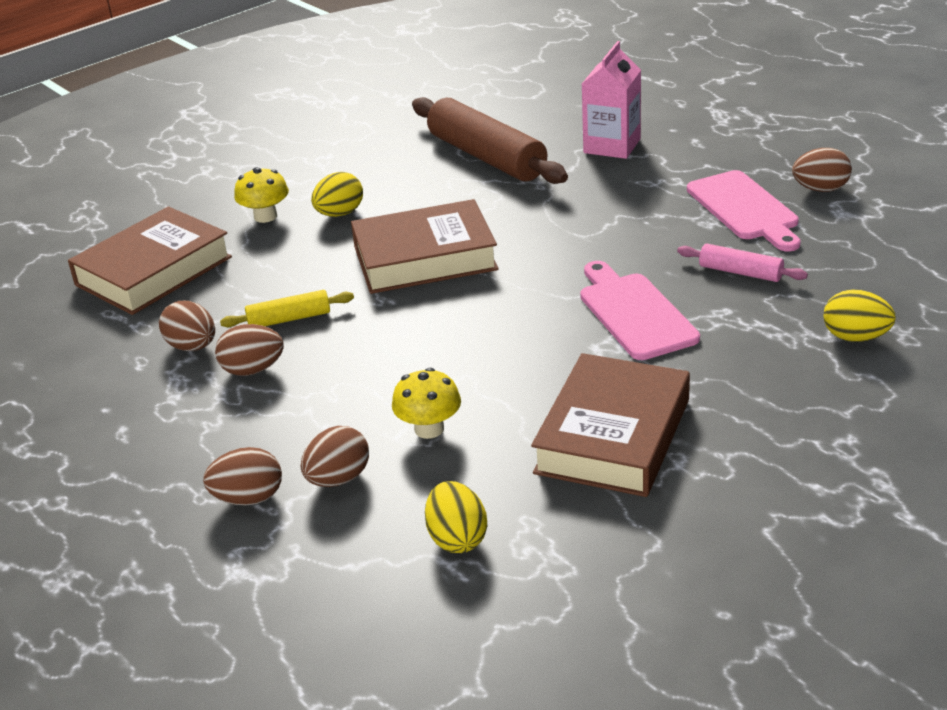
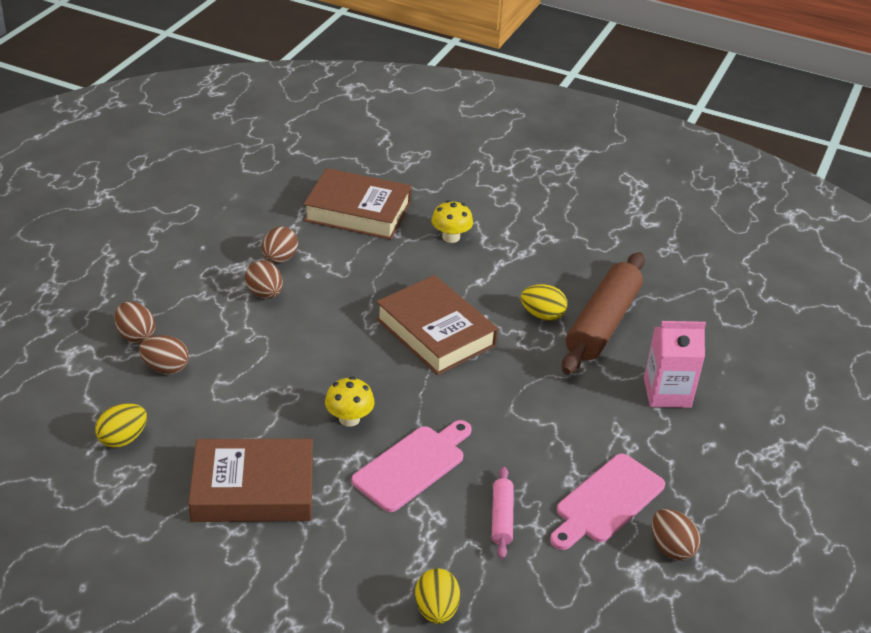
camera: 60 degrees right, 5 degrees up
yellow rolling pin [220,290,354,327] -> none
yellow egg [311,172,363,217] -> yellow egg moved to [521,284,567,321]
yellow mushroom [392,368,461,439] -> yellow mushroom moved to [325,377,375,427]

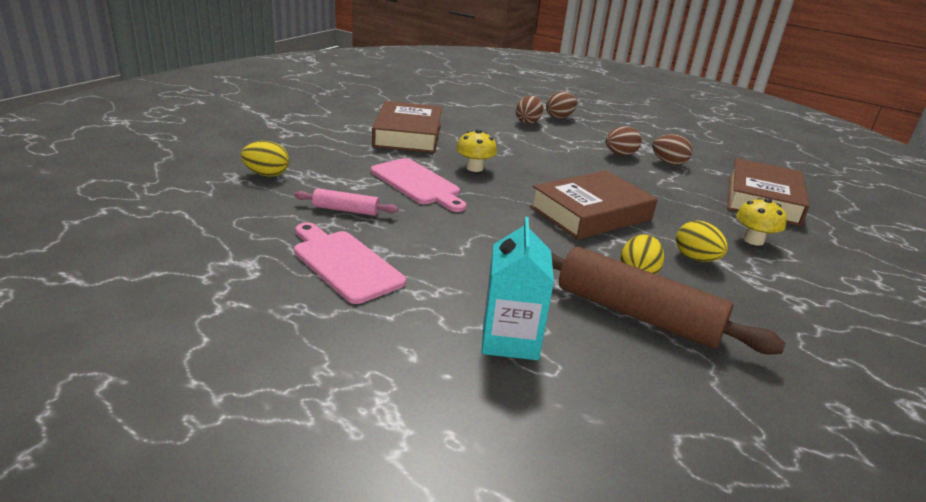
camera: 95 degrees right, 10 degrees down
yellow egg [95,403,147,448] -> yellow egg moved to [676,220,728,262]
pink carton [644,321,706,408] -> turquoise carton [482,217,554,360]
brown egg [651,509,701,561] -> none

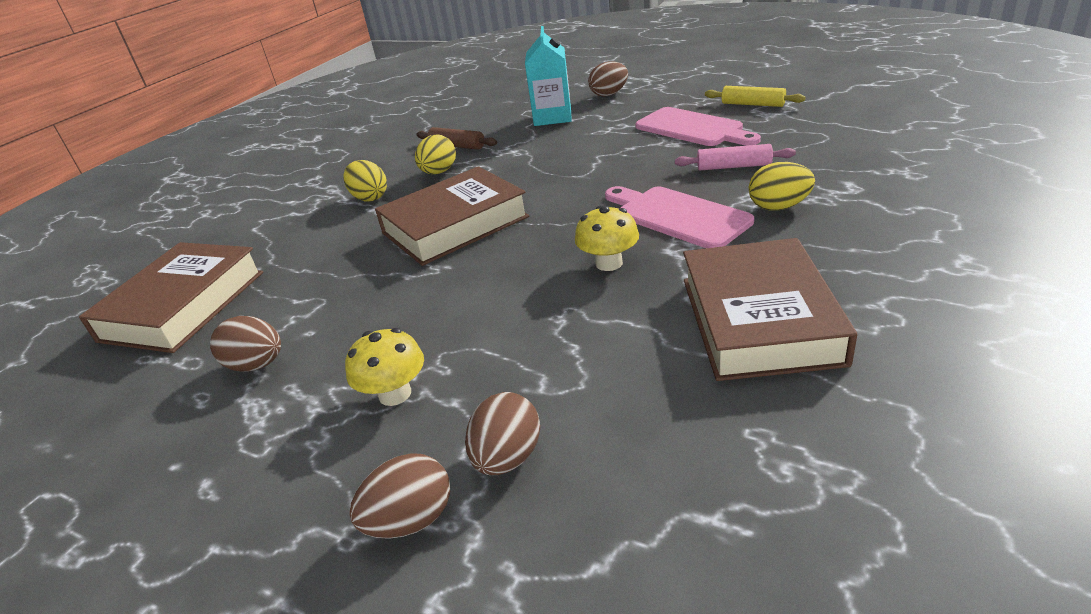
camera: 175 degrees left, 5 degrees up
yellow egg [241,141,289,177] -> yellow egg moved to [749,162,815,211]
brown rolling pin [551,247,786,355] -> brown rolling pin [416,127,497,150], size x0.48
brown egg [606,126,642,156] -> brown egg moved to [588,62,628,97]
yellow mushroom [736,198,787,246] -> yellow mushroom moved to [345,328,424,406]
none -> yellow rolling pin [705,86,806,107]

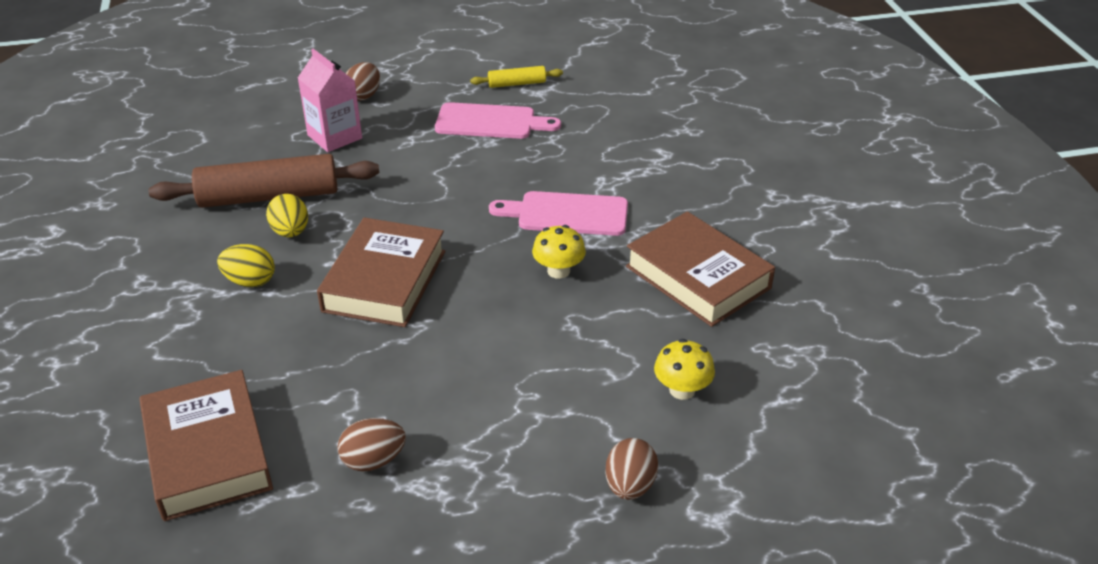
camera: 45 degrees left, 5 degrees up
yellow mushroom [345,328,424,406] -> yellow mushroom moved to [654,339,715,400]
brown rolling pin [416,127,497,150] -> brown rolling pin [149,154,379,208], size x2.07
brown egg [465,392,540,475] -> none
turquoise carton [525,26,572,126] -> pink carton [298,49,362,152]
pink rolling pin [675,144,796,170] -> none
yellow egg [749,162,815,211] -> none

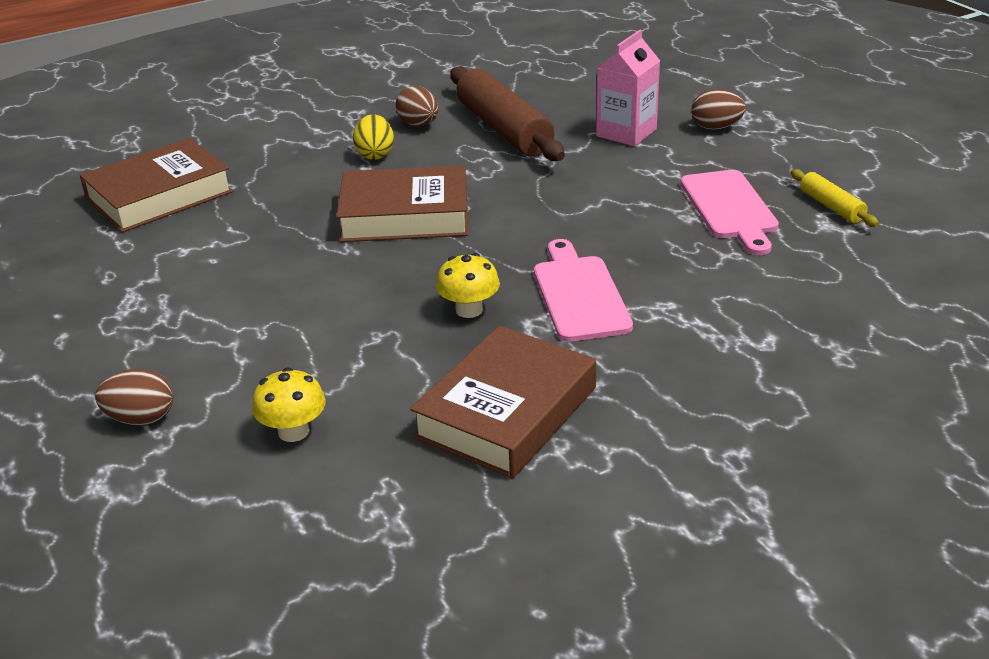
camera: 75 degrees right, 5 degrees down
yellow egg [266,194,308,237] -> none
brown egg [338,418,406,472] -> brown egg moved to [396,86,438,126]

